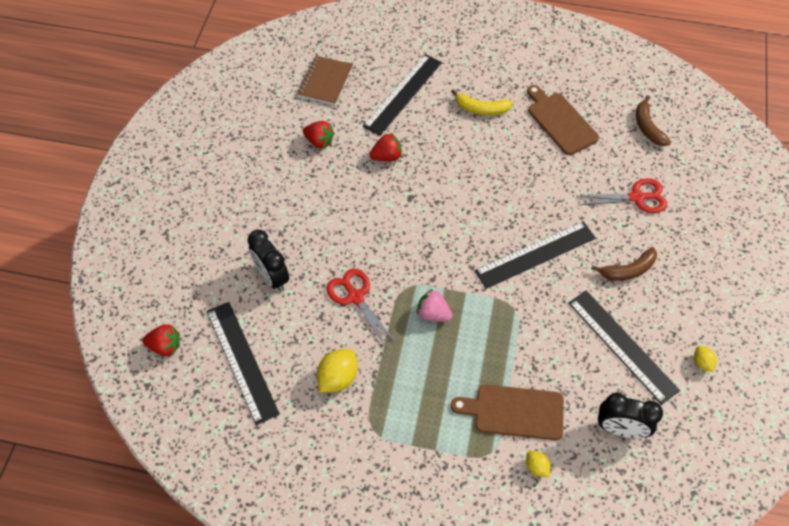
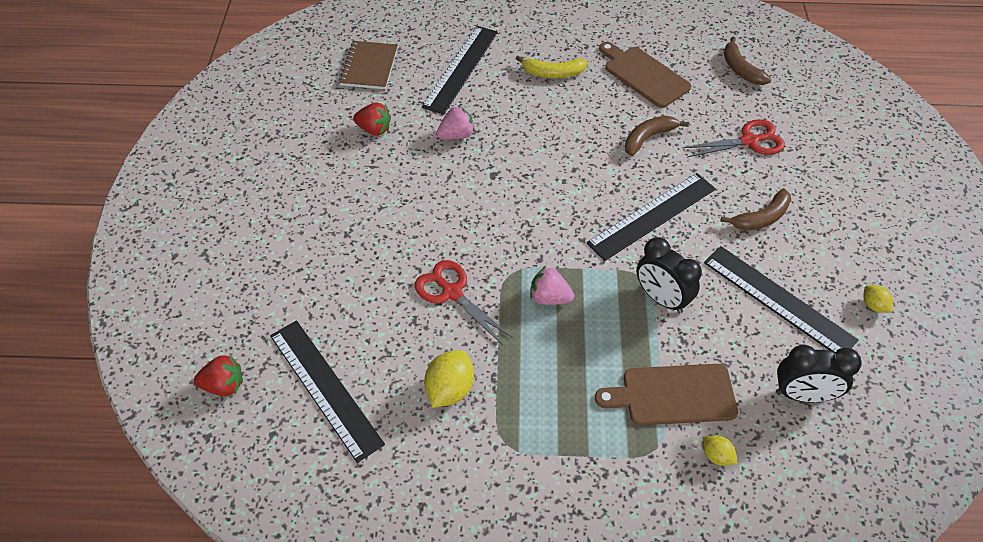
camera: 10 degrees left, 5 degrees down
black clock [248,230,289,291] -> black clock moved to [636,237,702,314]
red strawberry [369,133,402,161] -> pink strawberry [437,106,475,140]
none -> brown banana [625,116,689,156]

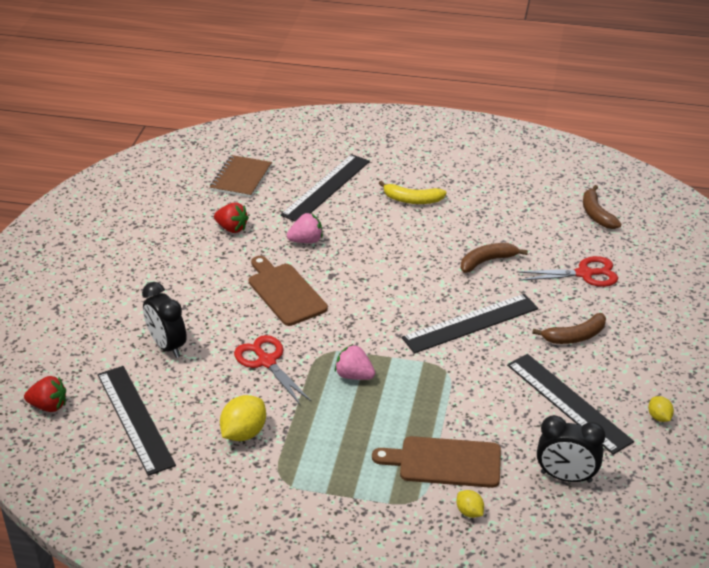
camera: 10 degrees right, 15 degrees down
brown cutting board [599,42,691,108] -> brown cutting board moved to [249,256,328,326]
black clock [636,237,702,314] -> black clock moved to [142,282,187,358]

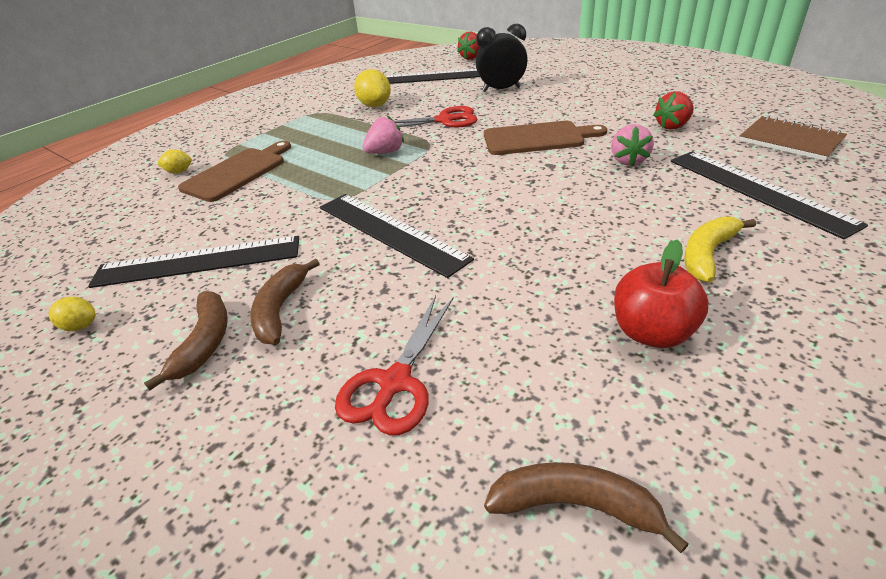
camera: 120 degrees right, 0 degrees up
black ruler [402,294,538,354] -> black ruler turned 45 degrees counterclockwise [320,194,474,278]
brown banana [461,243,528,273] -> brown banana moved to [144,291,228,390]
black clock [537,415,605,483] -> none
none -> red apple [614,240,708,348]

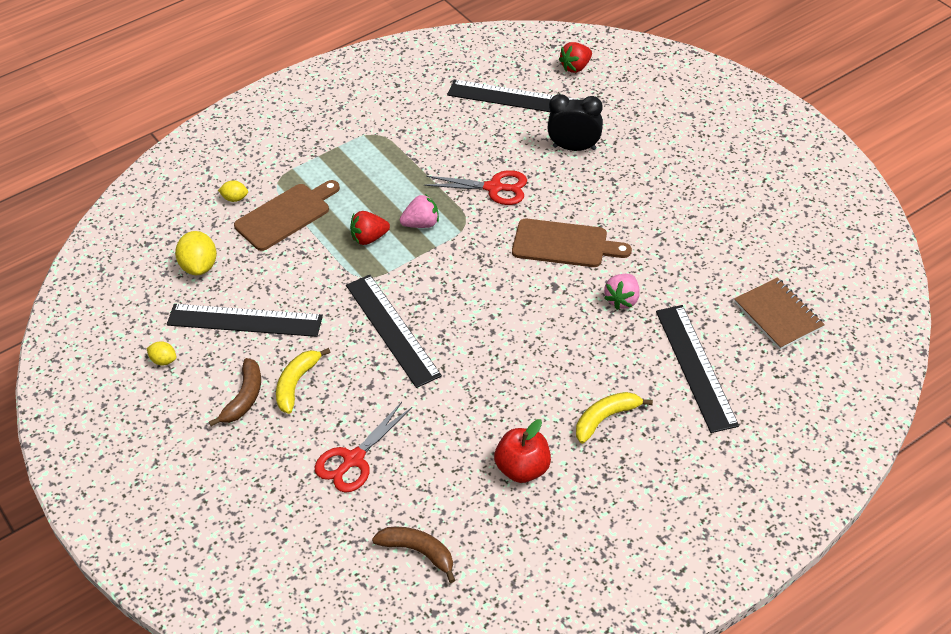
camera: 15 degrees right, 10 degrees up
brown banana [250,259,320,344] -> yellow banana [276,348,331,414]
yellow lemon [354,69,391,107] -> yellow lemon moved to [175,231,217,275]
red strawberry [653,91,694,130] -> red strawberry moved to [350,211,390,245]

